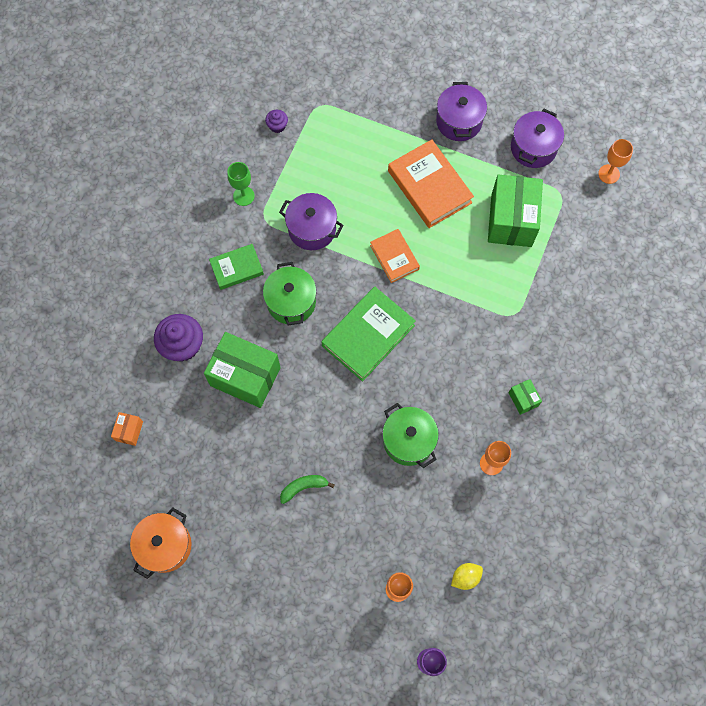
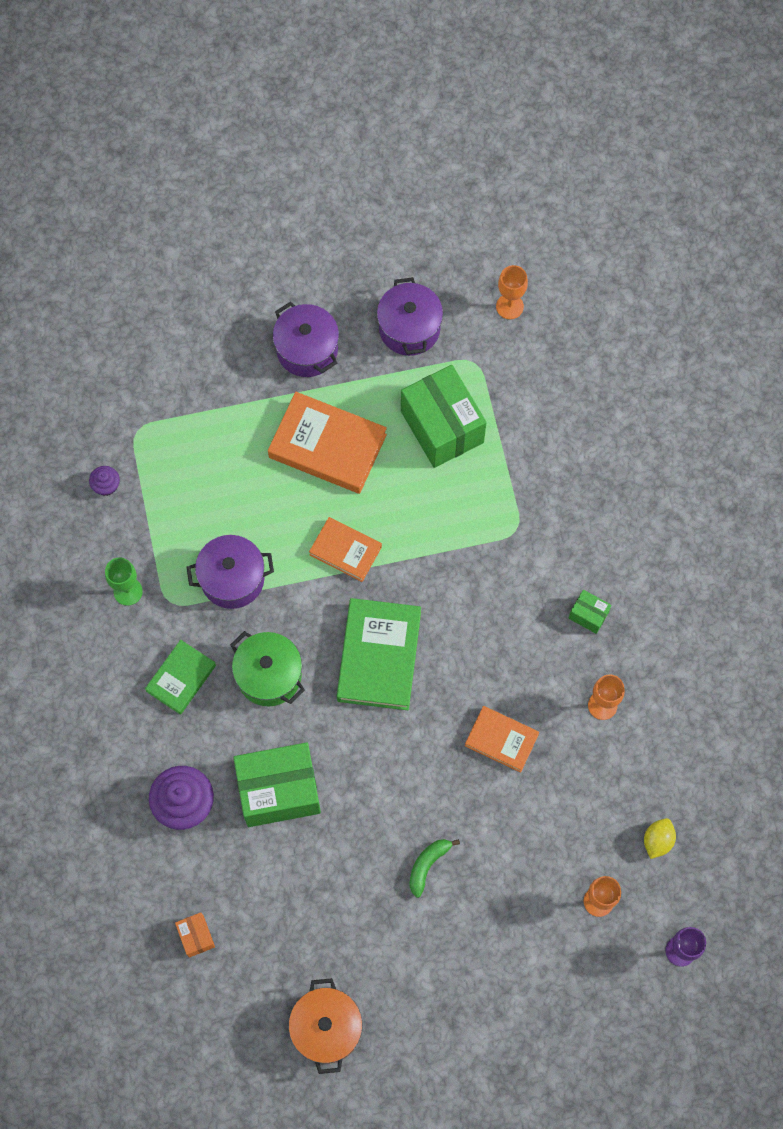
camera: 35 degrees left, 0 degrees up
green pot [382,403,439,468] -> orange book [465,706,539,773]

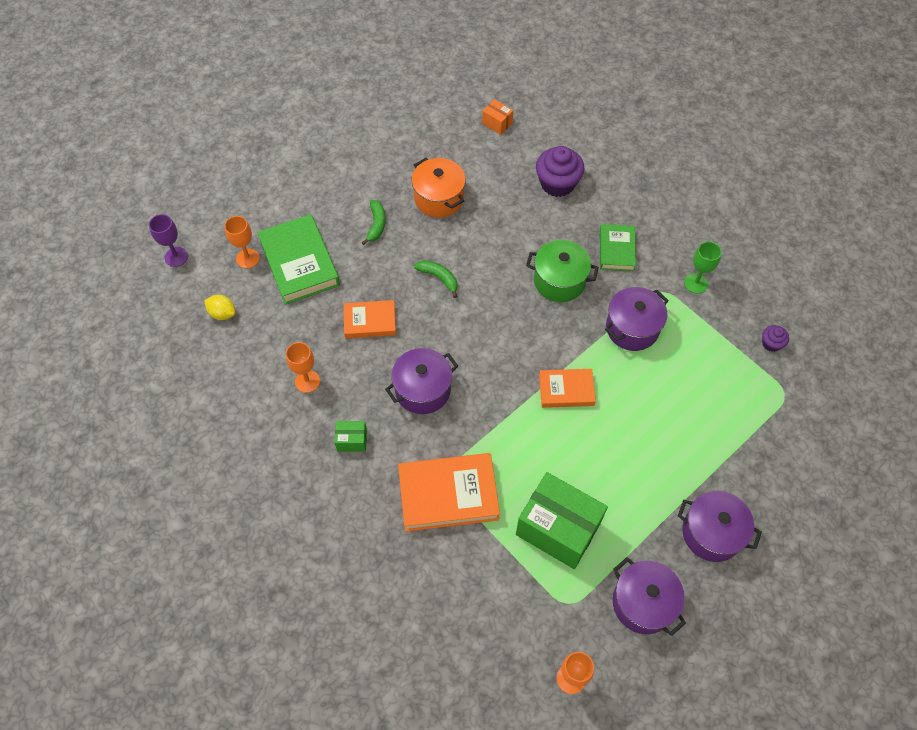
camera: 150 degrees right, 10 degrees down
green box [233,742,321,827] -> none
orange book [268,392,387,494] -> orange book moved to [398,453,500,532]
orange pot [288,978,362,1074] -> orange pot moved to [411,158,466,218]
green book [337,598,421,710] -> green book moved to [257,214,340,305]
yellow lemon [644,818,676,859] -> yellow lemon turned 60 degrees counterclockwise [204,295,236,320]
none -> purple pot [385,348,458,414]
none -> green banana [414,260,458,298]

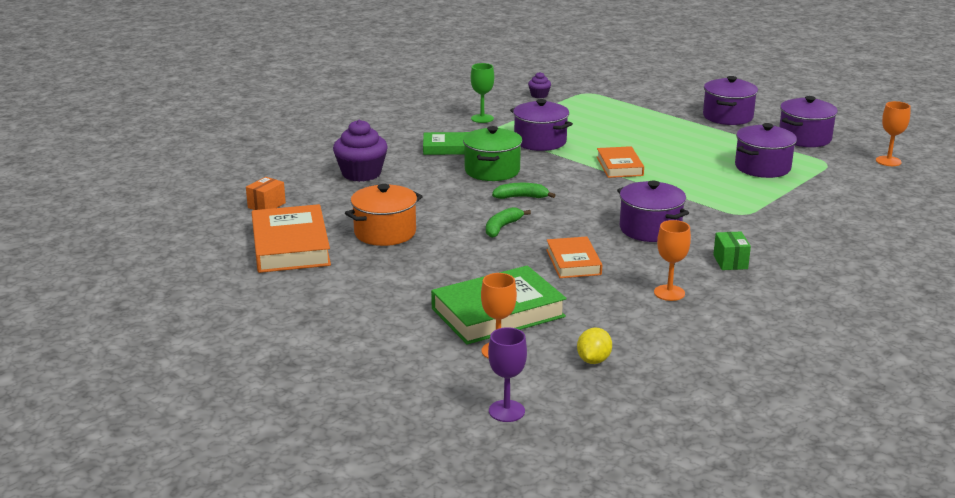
camera: 95 degrees left, 35 degrees down
green banana [361,200,386,245] -> green banana moved to [492,183,556,199]
orange book [398,453,500,532] -> orange book moved to [252,204,331,273]
green box [516,472,608,569] -> purple pot [735,123,797,178]

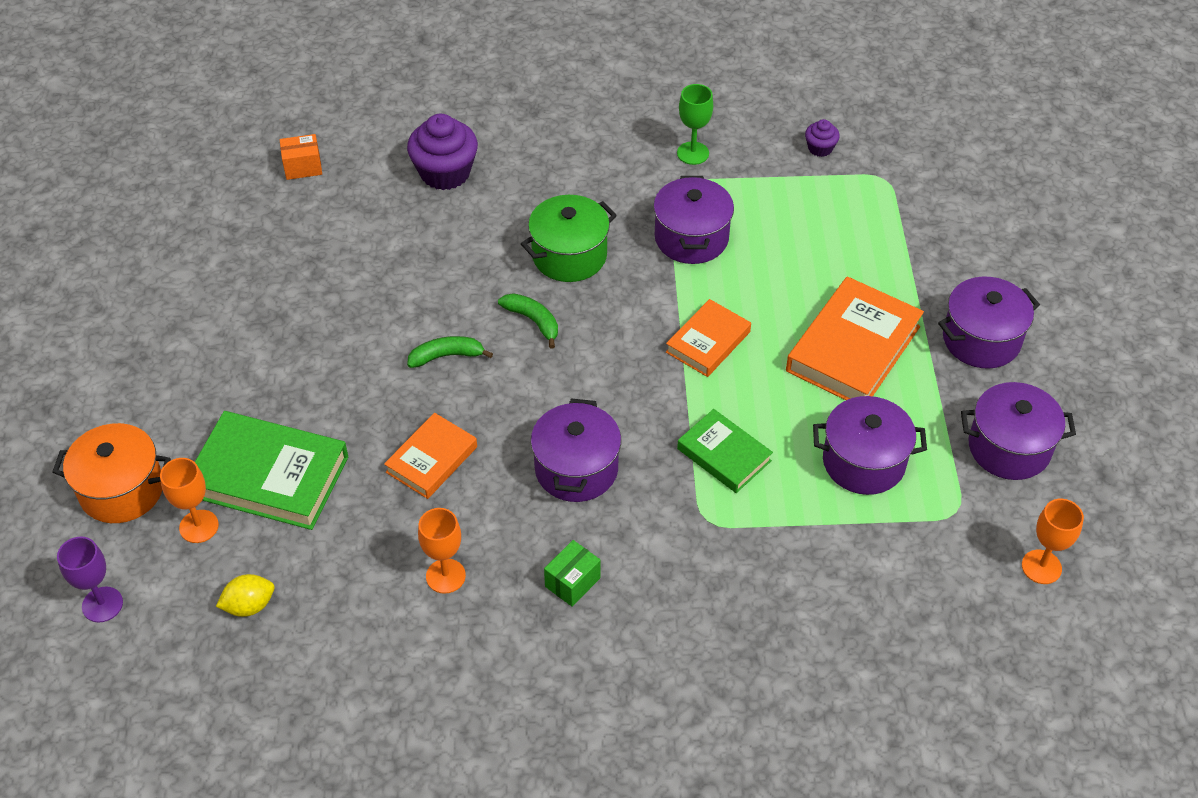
camera: 45 degrees right, 25 degrees up
orange book [252,204,331,273] -> orange book moved to [786,276,924,400]
orange pot [345,184,423,246] -> orange pot moved to [52,423,171,523]
green book [423,132,469,155] -> green book moved to [677,409,773,493]

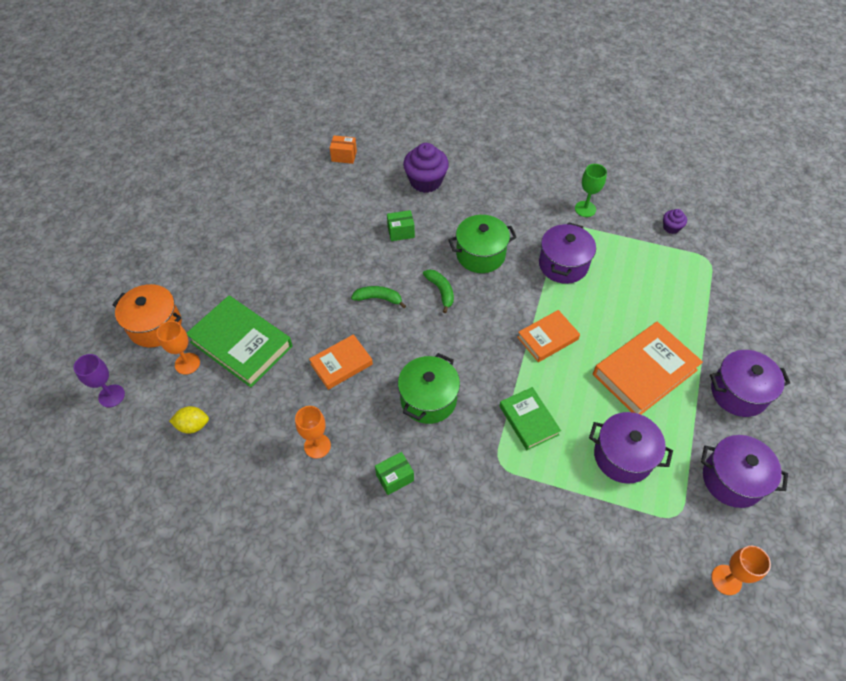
camera: 20 degrees right, 5 degrees up
purple pot [531,398,621,502] -> green pot [398,353,460,424]
none -> green box [387,210,415,241]

